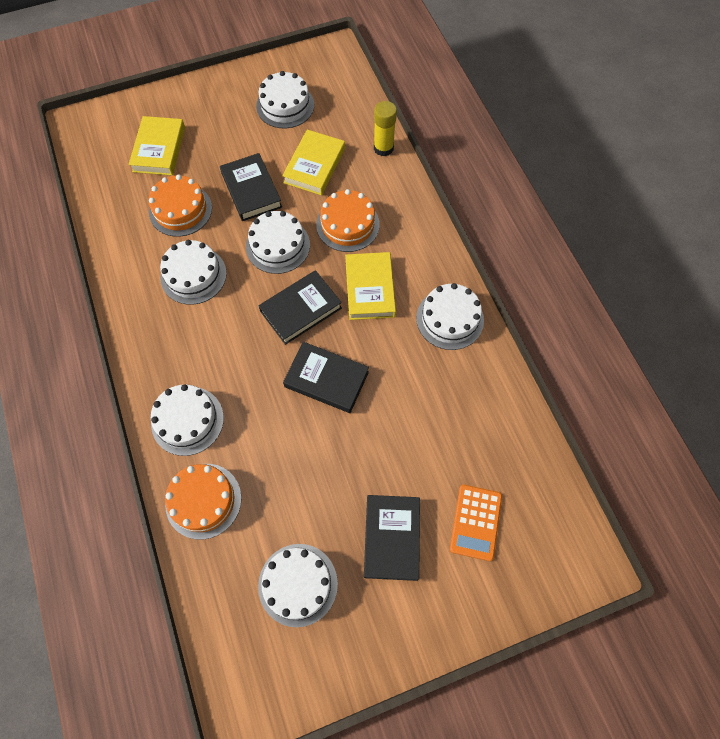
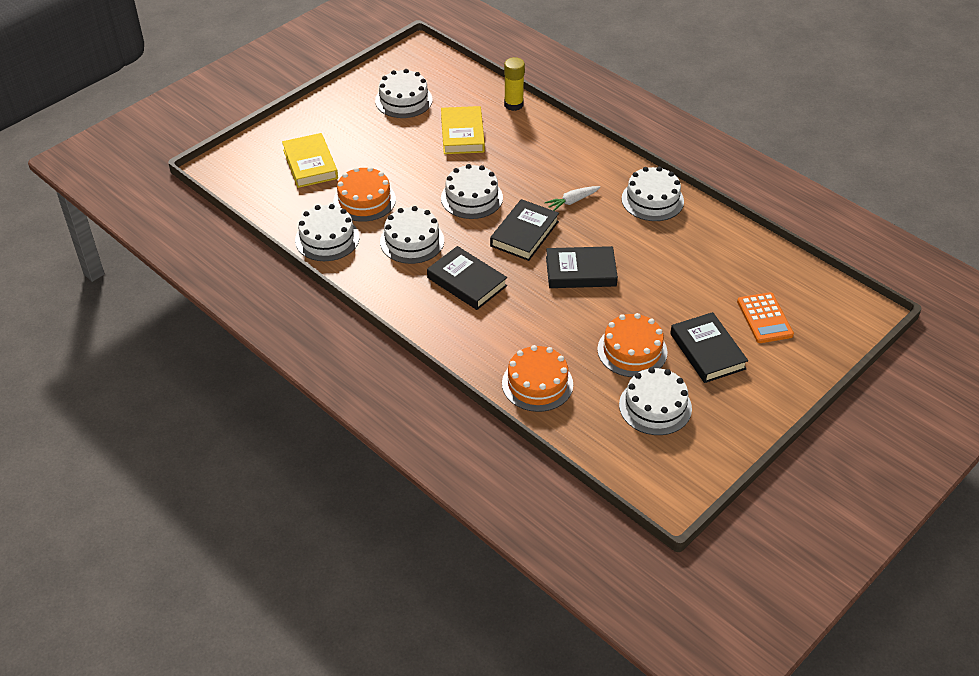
camera: 25 degrees left, 20 degrees down
white cake [151,384,224,456] -> white cake moved to [295,204,359,261]
black book [220,153,282,221] -> black book moved to [427,246,507,310]
orange cake [316,189,380,252] -> orange cake moved to [597,313,667,377]
yellow book [345,252,396,320] -> white carrot [545,186,600,211]

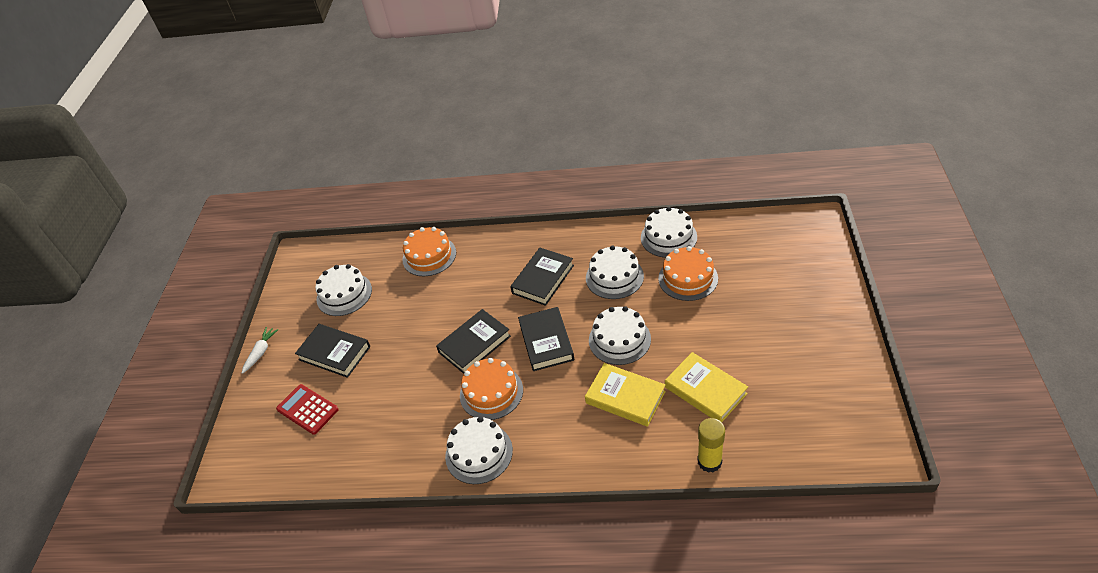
camera: 145 degrees right, 0 degrees up
yellow book [282,133,338,188] -> yellow book moved to [585,363,666,427]
white cake [375,69,433,118] -> none
black book [427,246,507,310] -> black book turned 60 degrees counterclockwise [510,248,574,306]
white carrot [545,186,600,211] -> white carrot moved to [242,327,279,374]
orange cake [597,313,667,377] -> orange cake moved to [460,358,523,420]
orange calculator [737,292,794,343] -> red calculator [276,384,339,435]

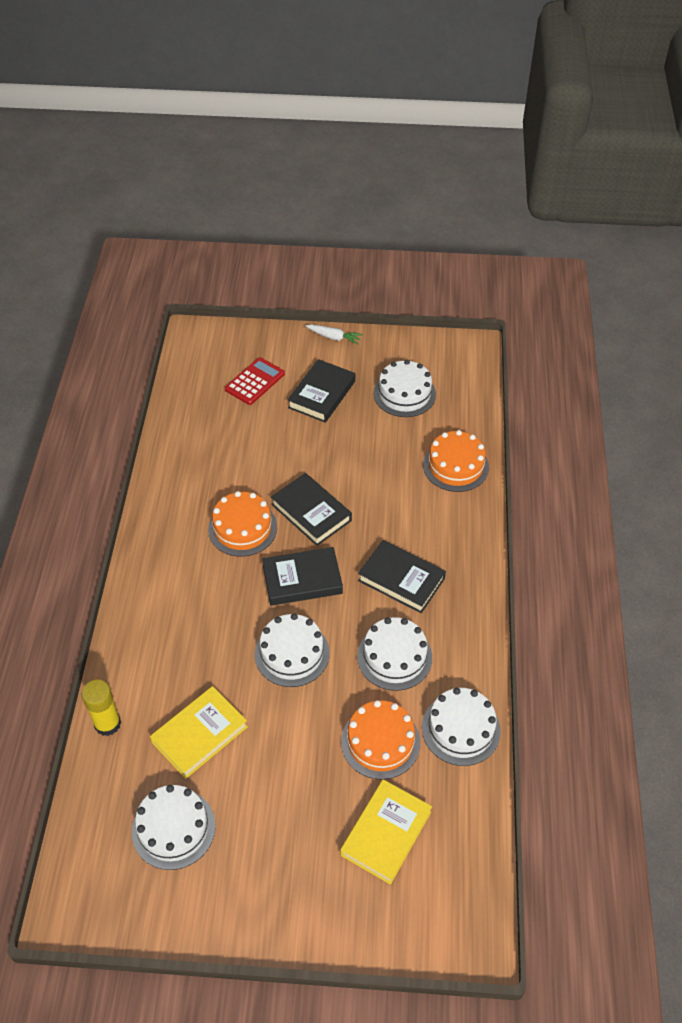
camera: 85 degrees right, 5 degrees up
white cake [445,416,513,484] -> white cake moved to [132,785,216,870]
yellow book [585,363,666,427] -> yellow book moved to [340,779,432,885]

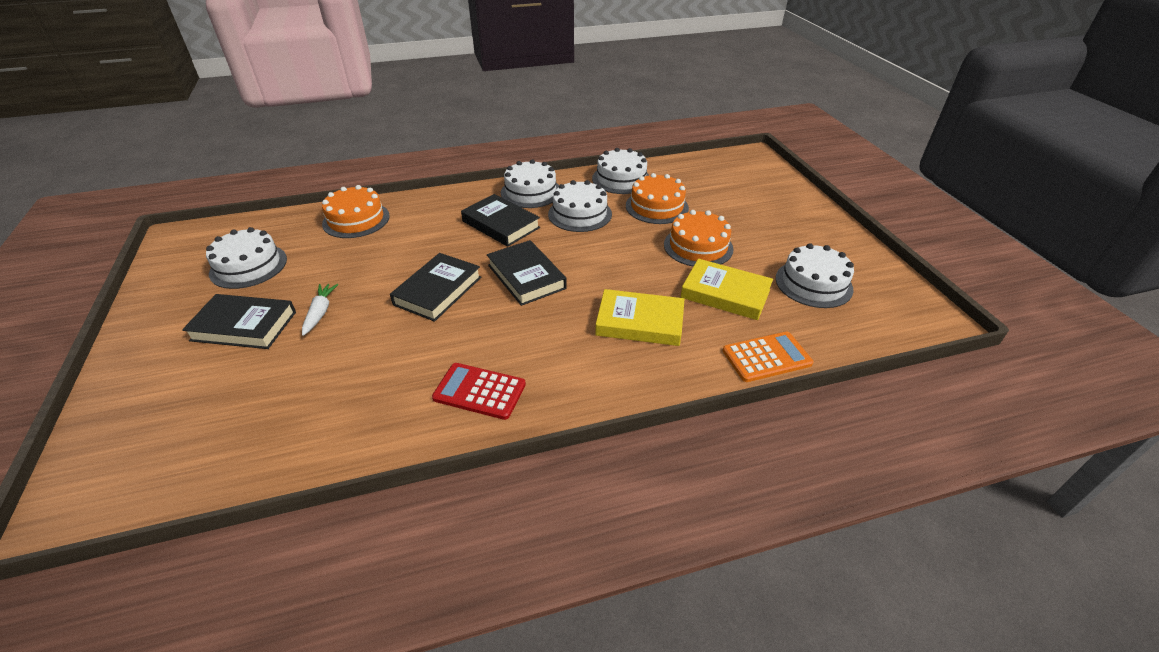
camera: 110 degrees left, 10 degrees down
yellow glue stick [82,679,121,736] -> orange calculator [723,332,813,382]
orange cake [208,491,277,557] -> orange cake moved to [664,210,734,267]
red calculator [225,357,285,405] -> red calculator moved to [432,363,526,420]
white cake [255,613,329,687] -> white cake moved to [501,159,559,208]
white carrot [306,324,363,345] -> white carrot moved to [302,284,339,336]
yellow book [340,779,432,885] -> yellow book moved to [595,289,685,346]
black book [358,540,446,613] -> black book turned 60 degrees counterclockwise [461,194,540,247]

